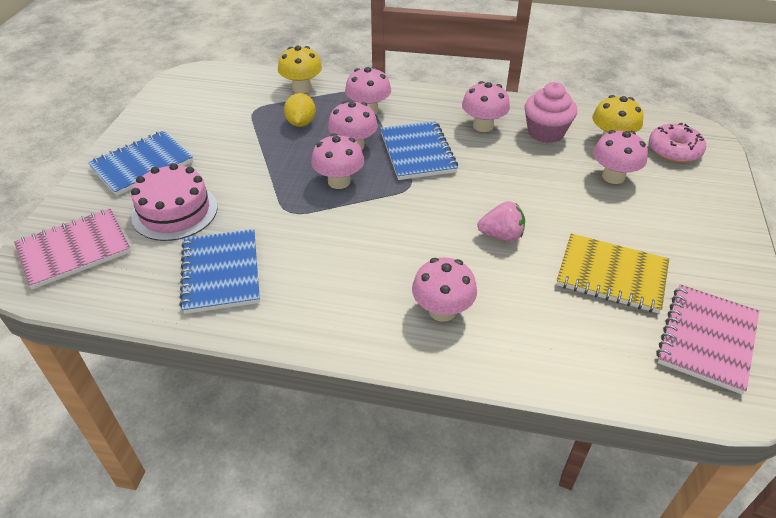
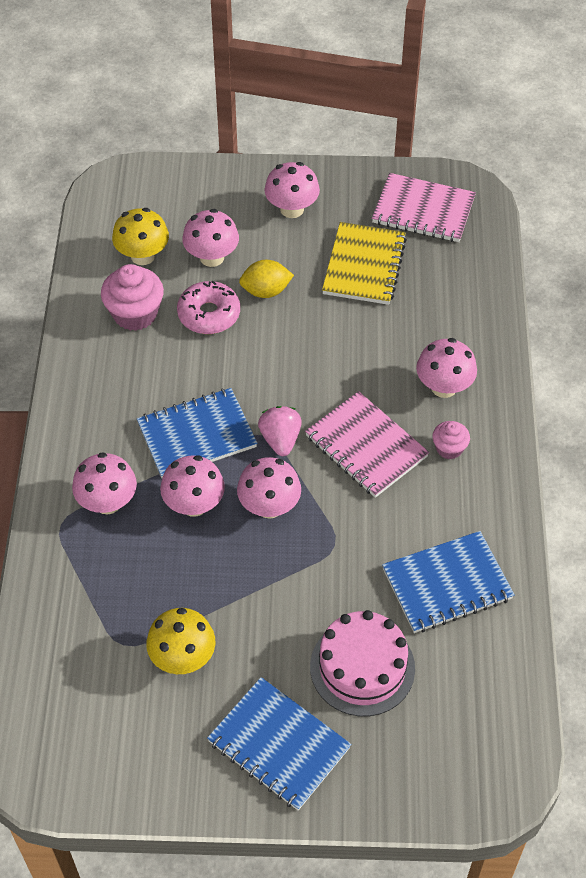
camera: 100 degrees left, 10 degrees up
pink notebook [14,209,131,290] -> pink notebook moved to [305,391,429,498]
yellow mushroom [278,46,322,93] -> yellow mushroom moved to [146,608,215,674]
yellow lemon [284,93,316,127] -> yellow lemon moved to [239,260,294,298]
pink mushroom [462,81,510,132] -> pink mushroom moved to [264,162,320,218]
pink strawberry [477,201,525,242] -> pink strawberry moved to [258,406,302,456]
pink donut [649,123,706,163] -> pink donut moved to [177,281,240,334]
none -> pink cupcake [432,421,470,460]

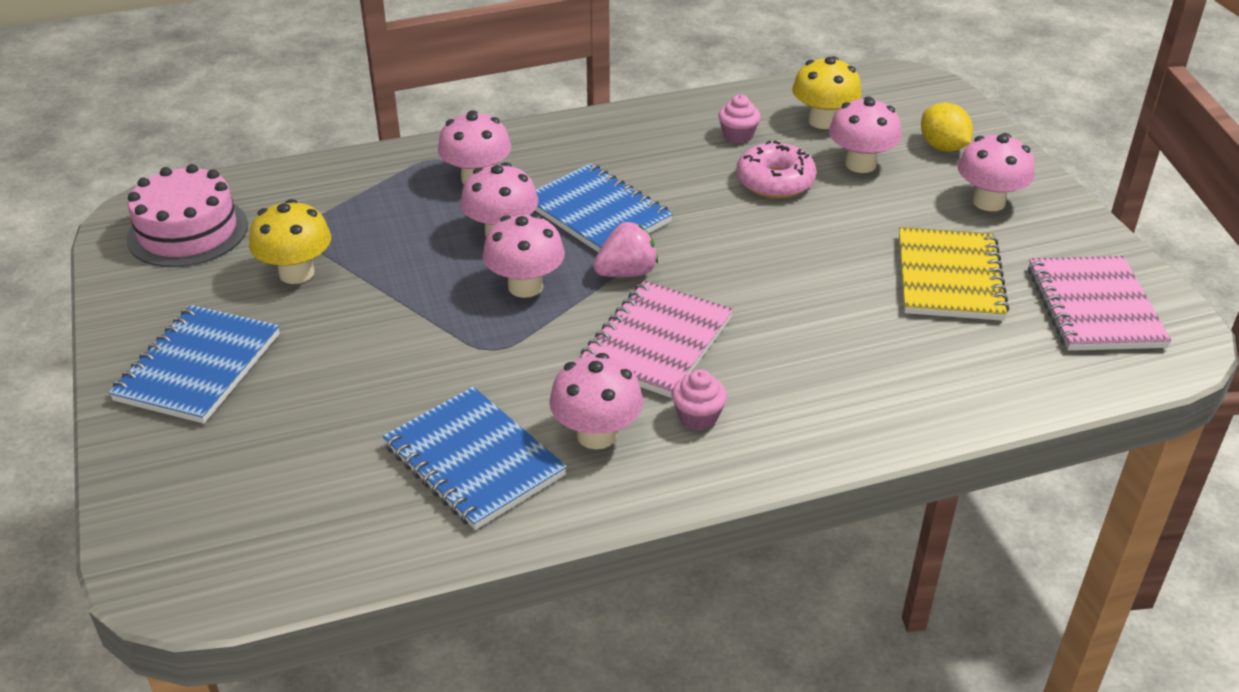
camera: 70 degrees right, 15 degrees down
pink cupcake [101,264,164,331] -> pink cupcake [718,95,761,144], size x0.57
yellow lemon [239,260,294,298] -> yellow lemon moved to [921,103,973,152]
pink cake [310,610,415,716] -> pink cake moved to [126,164,248,267]
yellow notebook [322,222,407,305] -> yellow notebook turned 75 degrees counterclockwise [899,227,1009,321]
pink mushroom [416,338,477,398] -> pink mushroom moved to [549,353,643,449]

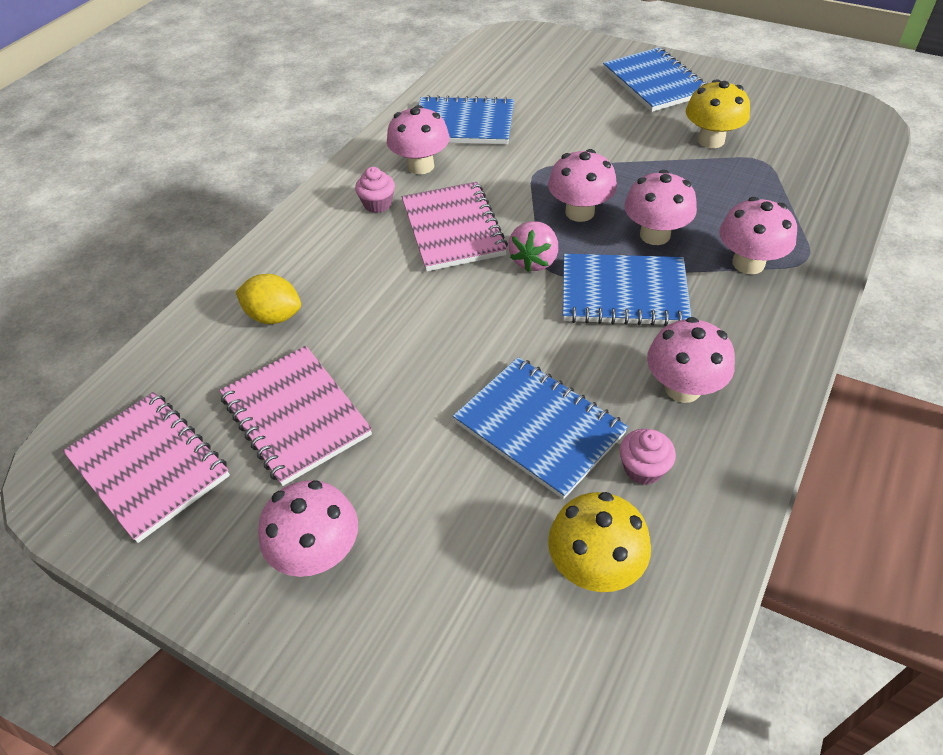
camera: 140 degrees right, 10 degrees up
pink cake [126,164,248,267] -> none
pink donut [736,141,816,198] -> blue notebook [453,357,628,499]
pink mushroom [829,96,902,173] -> pink mushroom moved to [647,317,735,403]
yellow notebook [899,227,1009,321] -> pink notebook [219,346,372,486]
yellow lemon [921,103,973,152] -> yellow lemon moved to [236,274,301,324]

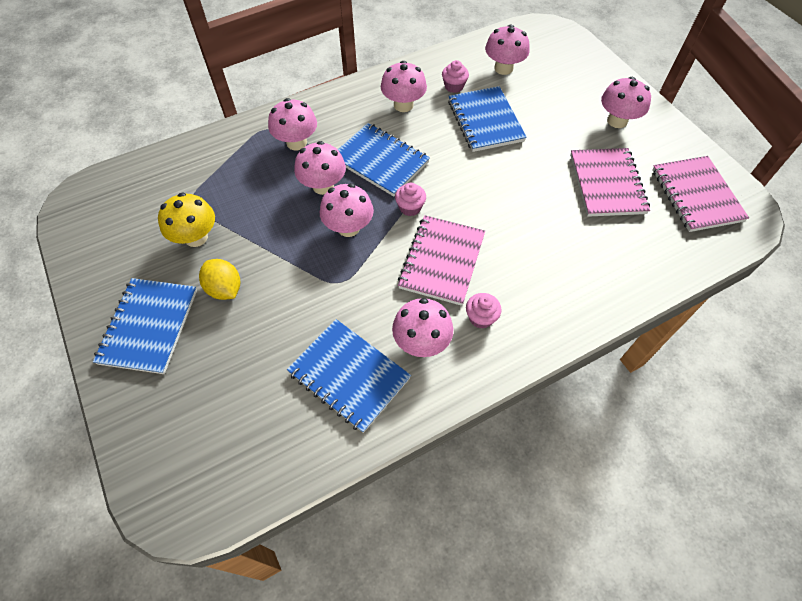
camera: 150 degrees left, 10 degrees up
yellow lemon [236,274,301,324] -> yellow lemon moved to [199,259,240,300]
pink strawberry [509,221,558,272] -> pink cupcake [395,183,426,216]
yellow mushroom [548,492,651,592] -> pink mushroom [485,24,529,75]

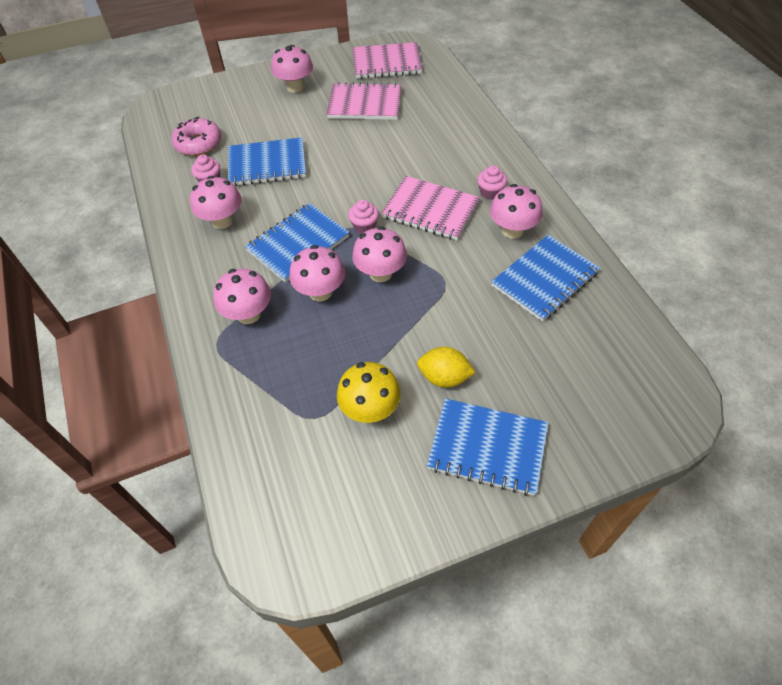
camera: 80 degrees left, 5 degrees down
yellow lemon [199,259,240,300] -> yellow lemon turned 45 degrees clockwise [417,347,476,388]
pink mushroom [485,24,529,75] -> pink donut [171,117,221,156]

